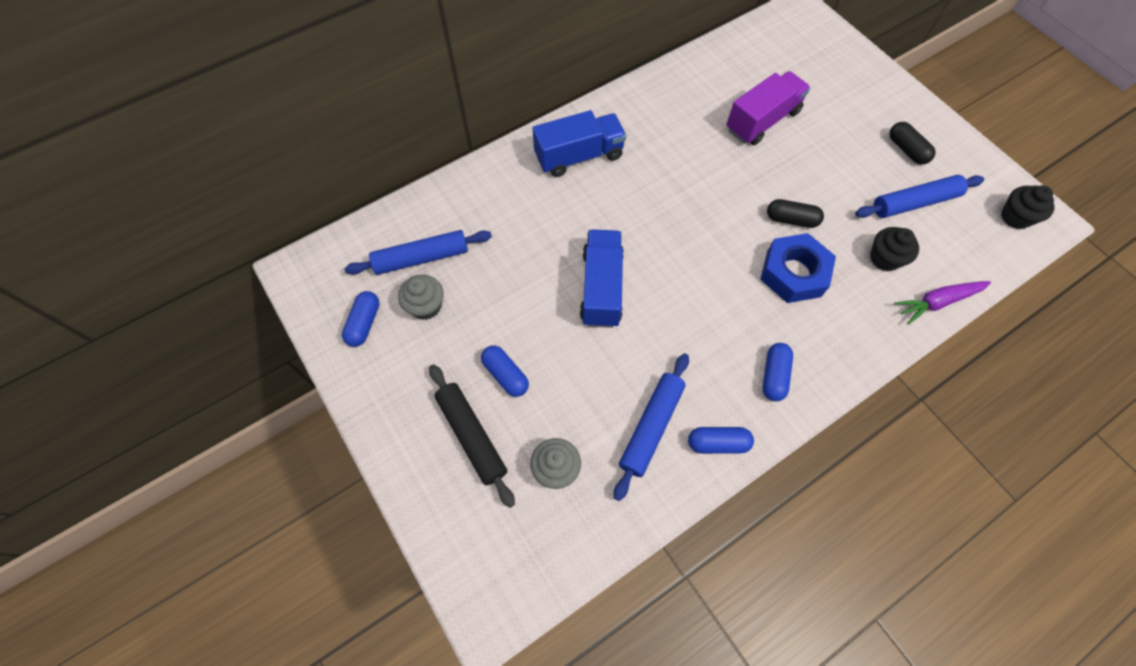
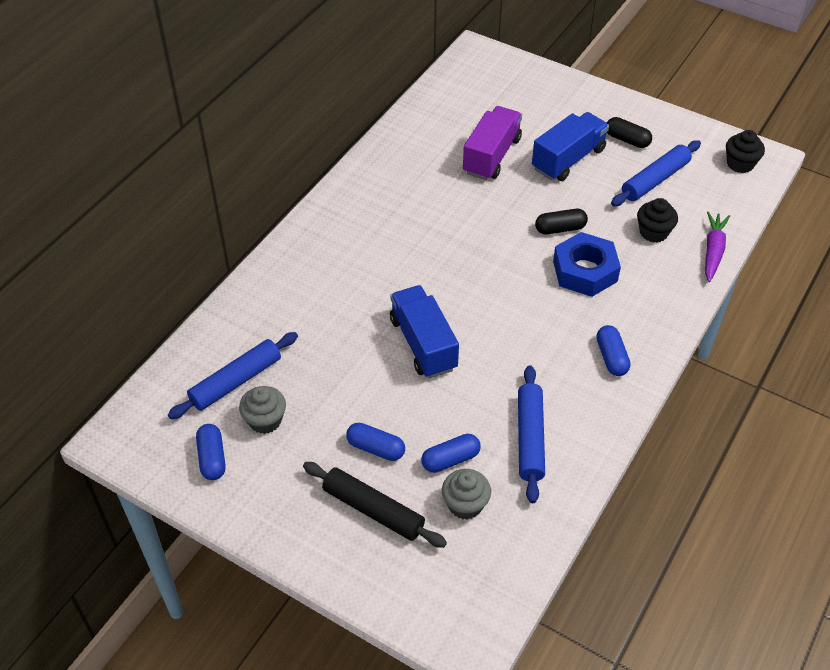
camera: 25 degrees left, 15 degrees down
blue truck [533,110,626,177] -> blue truck moved to [532,112,609,181]
blue capsule [688,427,754,454] -> blue capsule moved to [421,434,481,473]
purple carrot [894,281,991,325] -> purple carrot turned 150 degrees clockwise [705,212,730,282]

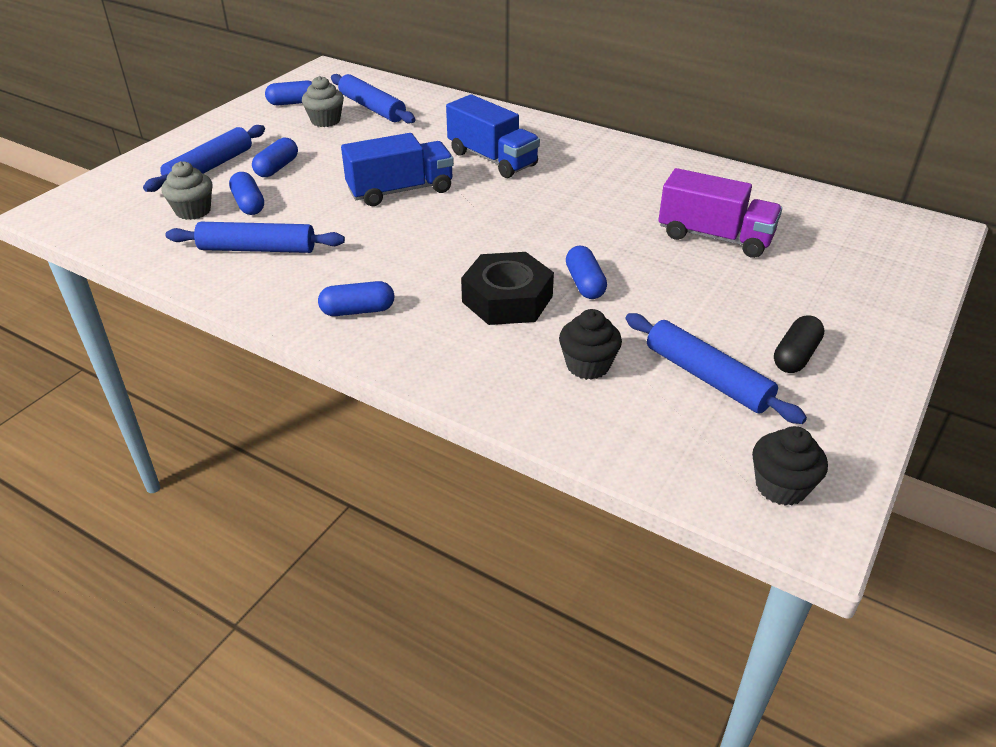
camera: 90 degrees right, 10 degrees down
black rolling pin [303,462,447,548] -> blue rolling pin [143,125,265,192]
blue truck [532,112,609,181] -> blue truck moved to [446,95,540,178]
black capsule [535,209,588,234] -> blue capsule [566,246,607,299]
blue nut [553,232,621,297] -> black nut [461,252,554,325]
purple carrot [705,212,730,282] -> none

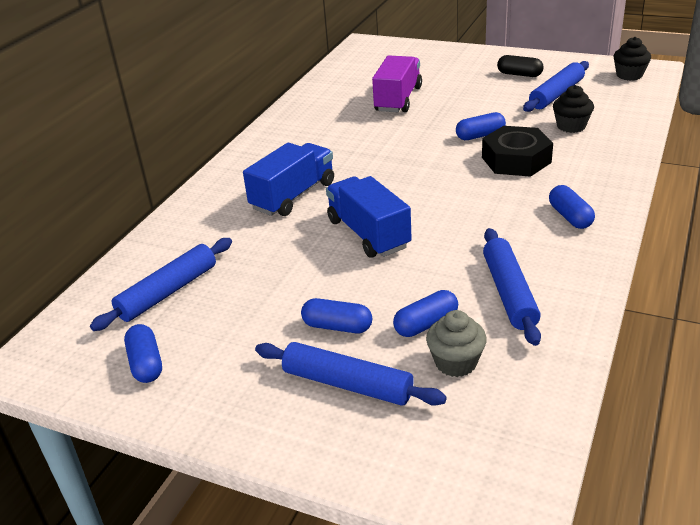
camera: 95 degrees left, 5 degrees down
grey cupcake [302,76,344,127] -> none

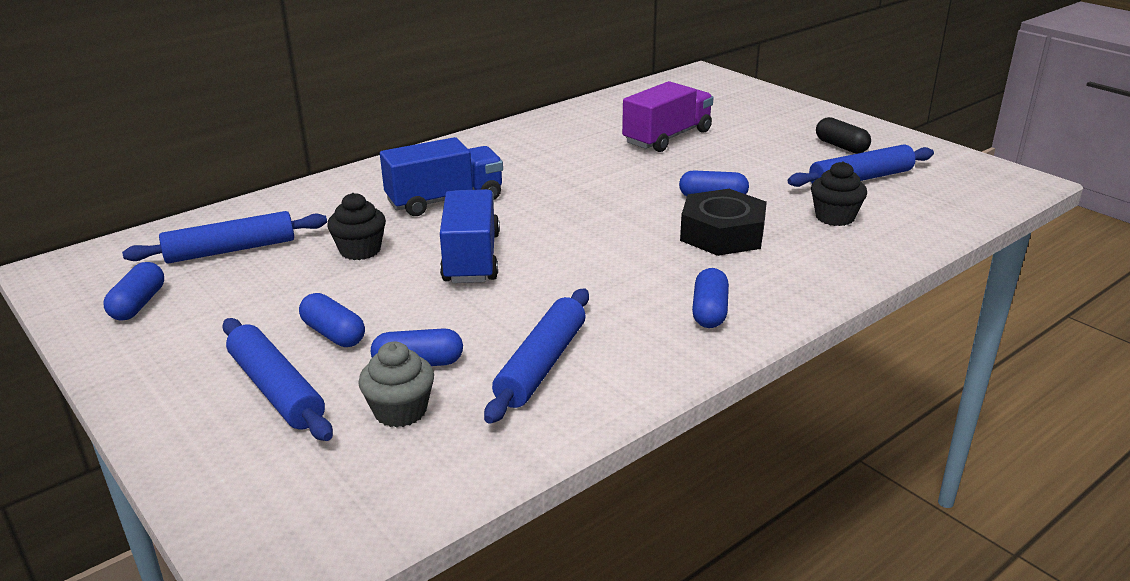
camera: 25 degrees right, 5 degrees down
black cupcake [614,37,651,81] -> black cupcake moved to [327,193,386,260]

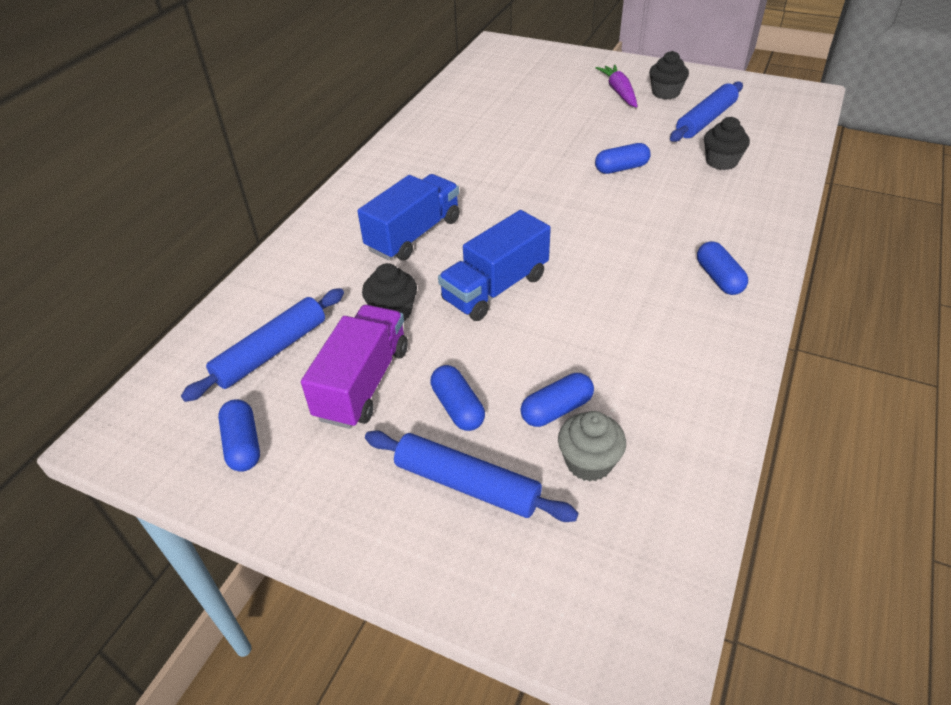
camera: 25 degrees left, 15 degrees up
blue capsule [299,293,365,347] -> blue capsule turned 45 degrees clockwise [430,365,485,431]
blue truck [440,189,500,283] -> blue truck turned 105 degrees counterclockwise [438,210,551,321]
blue rolling pin [484,289,589,424] -> none
purple truck [622,81,713,152] -> purple truck moved to [301,305,408,429]
black nut [680,189,767,256] -> none
black capsule [816,117,871,154] -> black cupcake [649,51,689,99]
none -> purple carrot [596,64,638,107]

